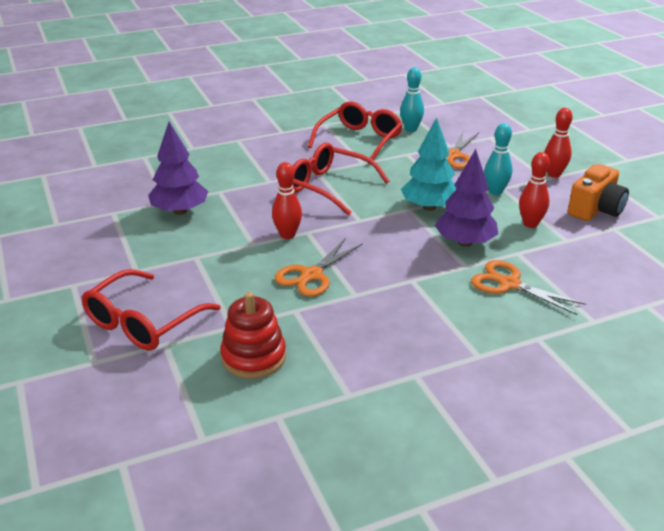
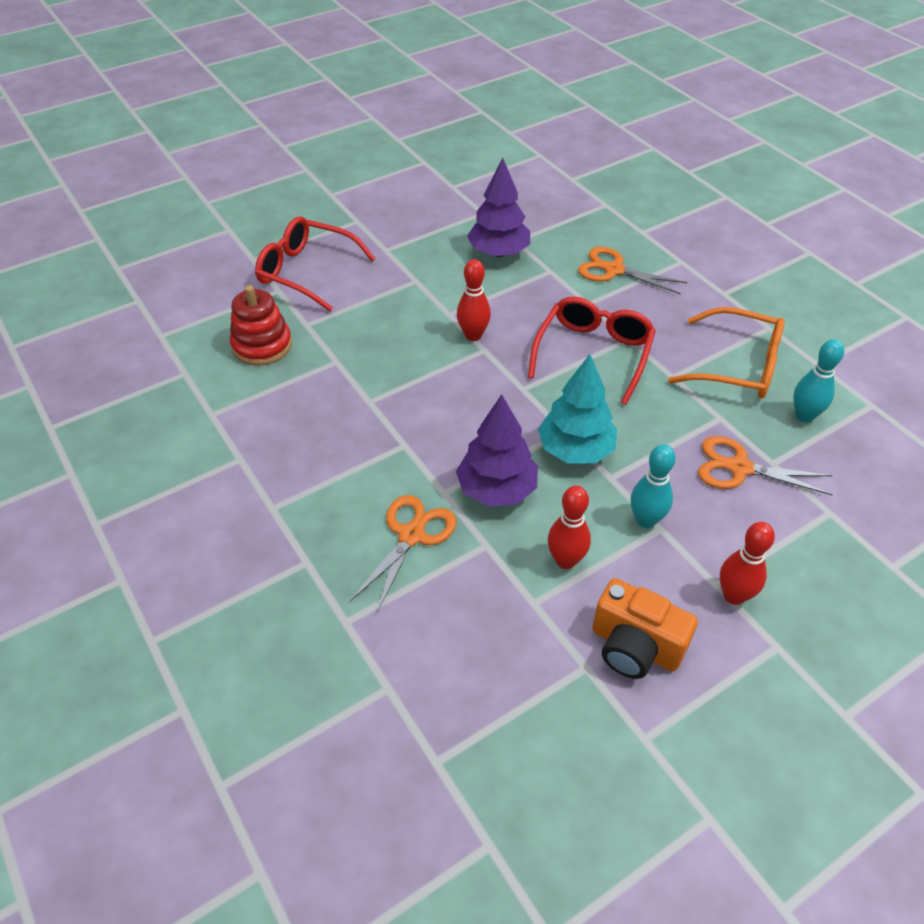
camera: 80 degrees right, 15 degrees up
orange scissors [275,238,363,297] -> orange scissors moved to [578,247,687,295]
red glasses [308,101,403,164] -> orange glasses [668,307,785,399]

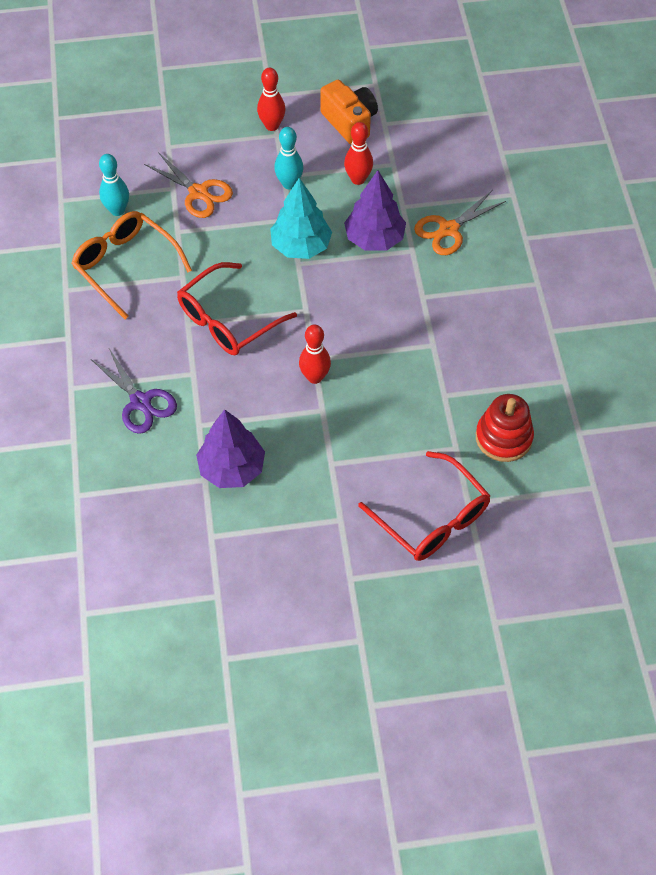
camera: 155 degrees left, 10 degrees up
orange scissors [578,247,687,295] -> purple scissors [91,349,177,434]

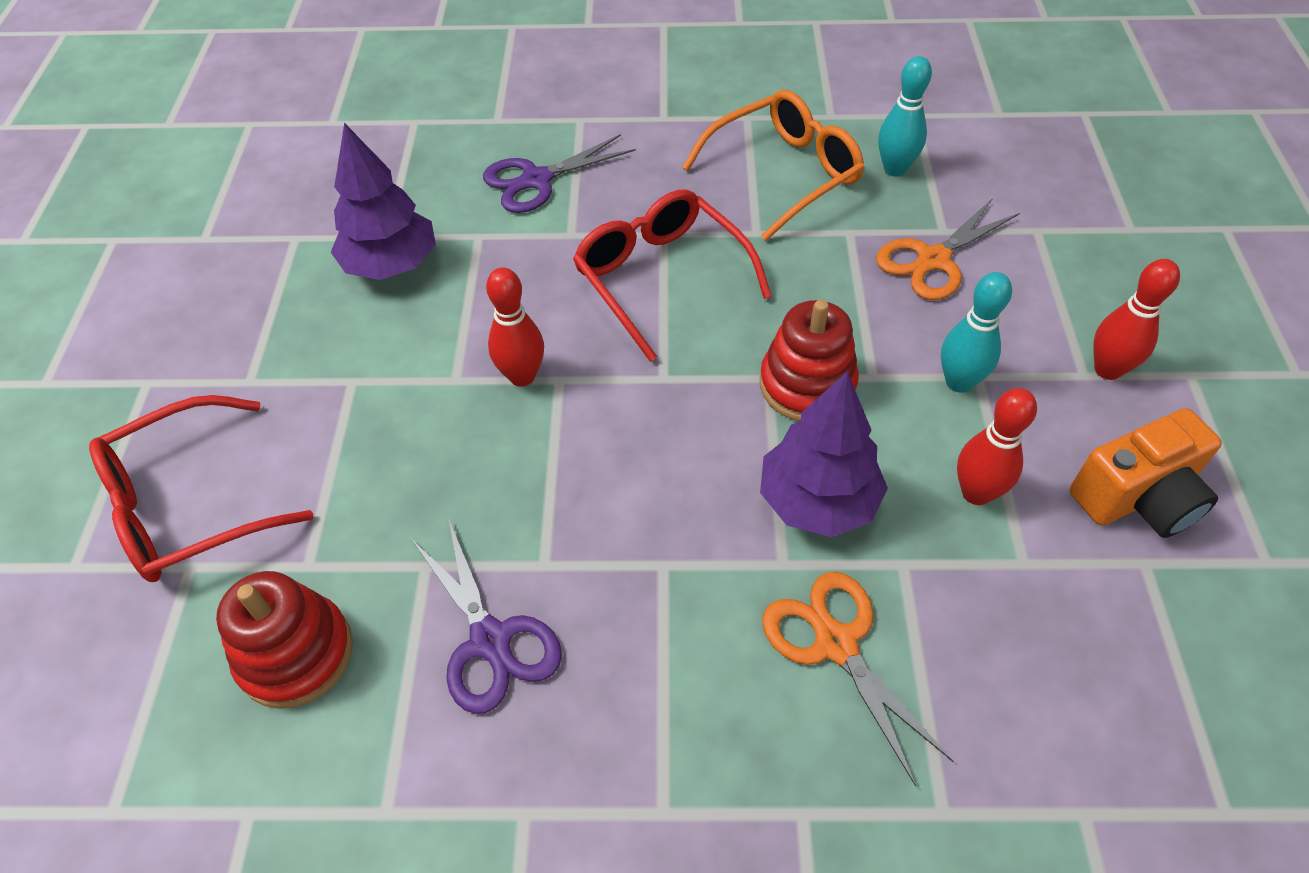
camera: 100 degrees right, 5 degrees down
turquoise tree [270,178,332,259] -> red stacking toy [760,300,859,421]
none -> purple scissors [411,518,562,714]

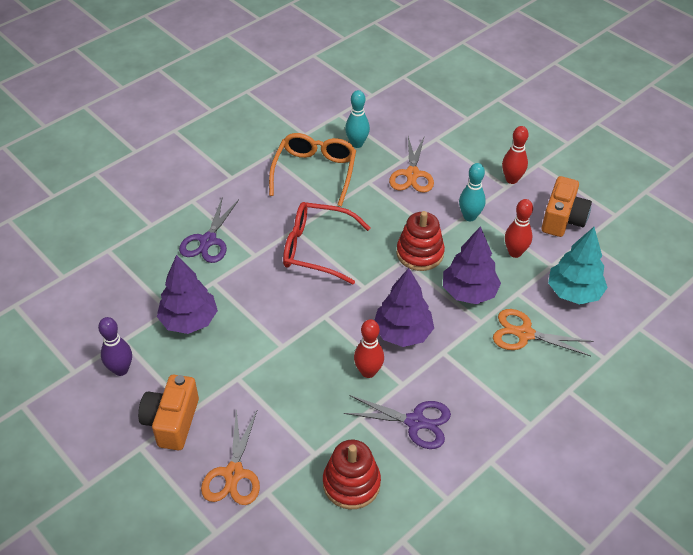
camera: 45 degrees left, 5 degrees down
red glasses [89,395,313,582] -> orange scissors [201,409,260,505]
red bowling pin [486,267,544,387] -> red bowling pin moved to [354,319,384,378]
none -> purple bowling pin [98,317,132,376]
none -> orange camera [138,375,199,450]
none -> purple tree [374,268,434,347]
none -> turquoise tree [548,227,608,305]

